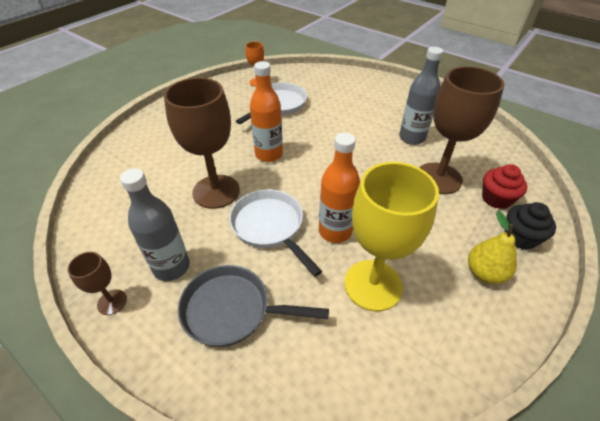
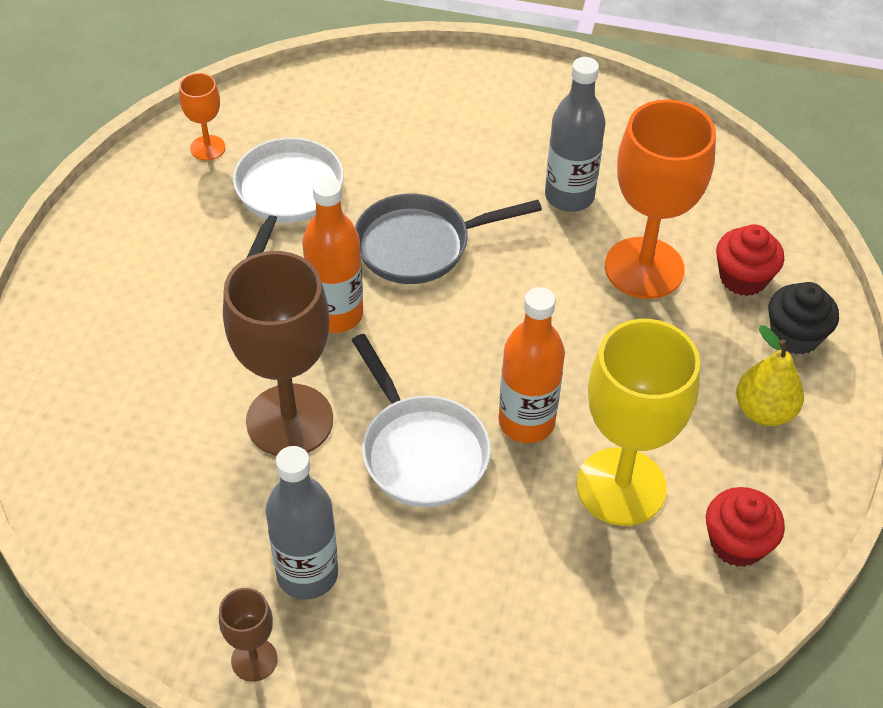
camera: 25 degrees left, 5 degrees up
grey pan [178,265,329,347] -> grey pan moved to [355,194,542,284]
white pan [229,189,322,277] -> white pan turned 150 degrees counterclockwise [352,334,491,507]
brown goblet [419,66,504,194] -> orange goblet [605,99,716,299]
none -> red cupcake [706,487,785,567]

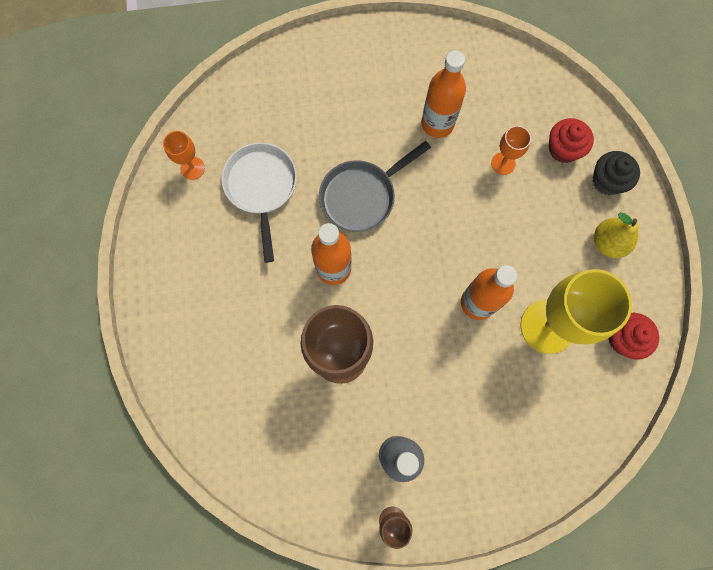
camera: 20 degrees left, 25 degrees up
white pan [352,334,491,507] -> none
grey bottle [545,57,606,212] -> orange bottle [421,50,466,138]
orange goblet [605,99,716,299] -> orange goblet [491,126,531,175], size x0.47

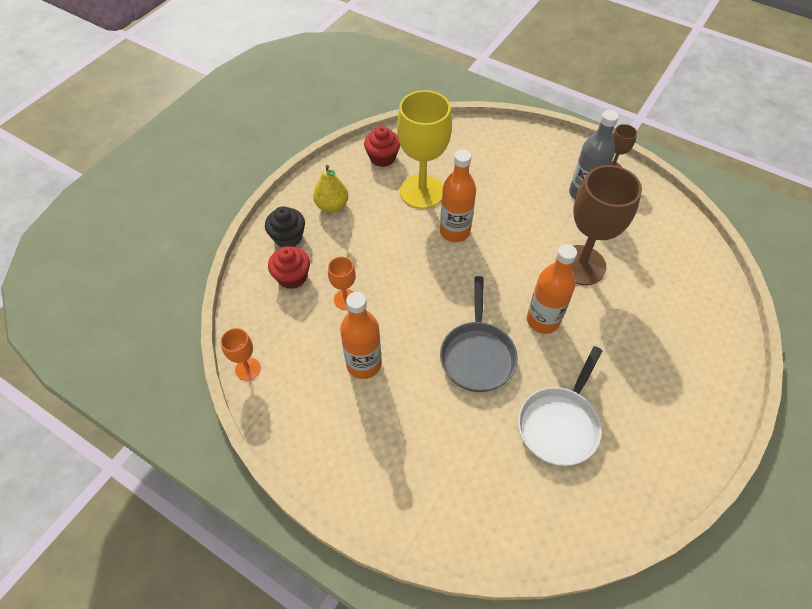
camera: 140 degrees left, 20 degrees down
orange goblet [163,131,205,180] -> orange goblet moved to [221,328,261,381]
grey pan [319,141,431,232] -> grey pan turned 90 degrees clockwise [440,276,518,392]

